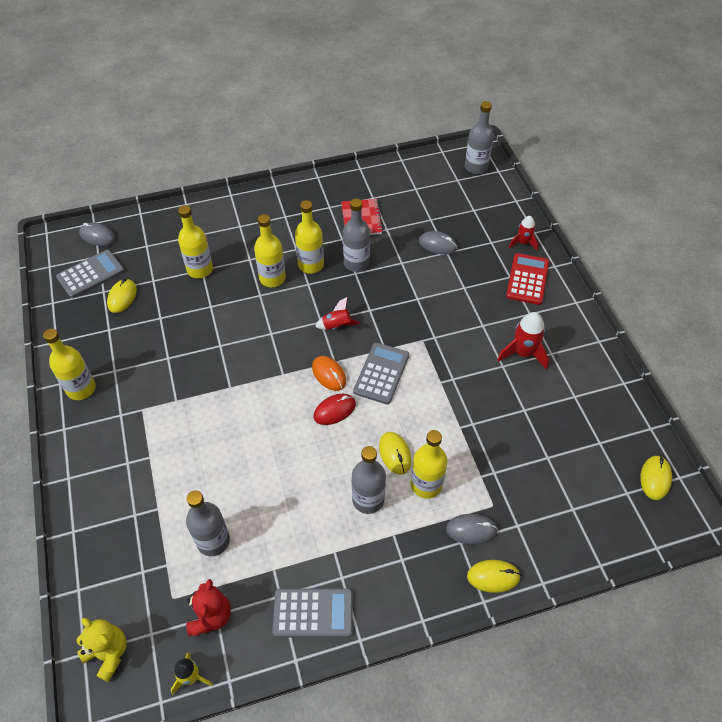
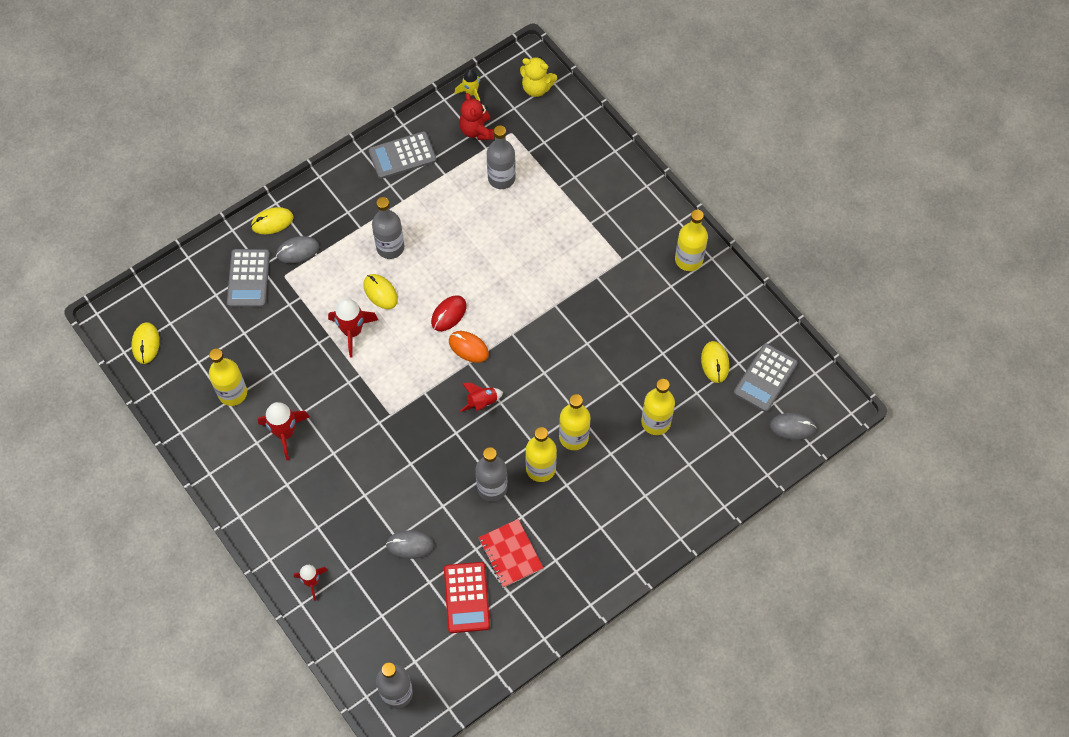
camera: 160 degrees right, 10 degrees up
grey calculator [353,342,409,405] -> grey calculator moved to [227,249,270,307]
yellow bottle [411,430,447,499] -> yellow bottle moved to [209,348,247,406]
red calculator [506,253,549,305] -> red calculator moved to [444,562,490,633]
none -> red rocket [328,299,378,358]

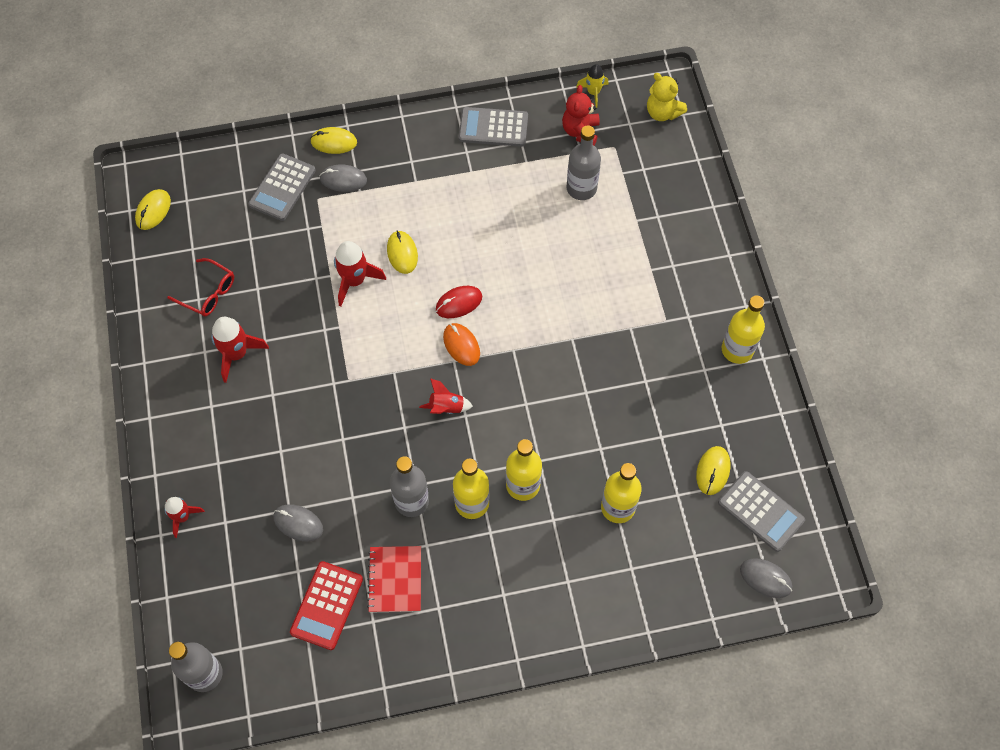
camera: 25 degrees right, 0 degrees up
yellow bottle [209,348,247,406] -> red glasses [167,258,234,316]
grey bottle [372,197,404,259] -> none
grey calculator [734,343,798,412] -> grey calculator turned 105 degrees counterclockwise [718,471,805,552]

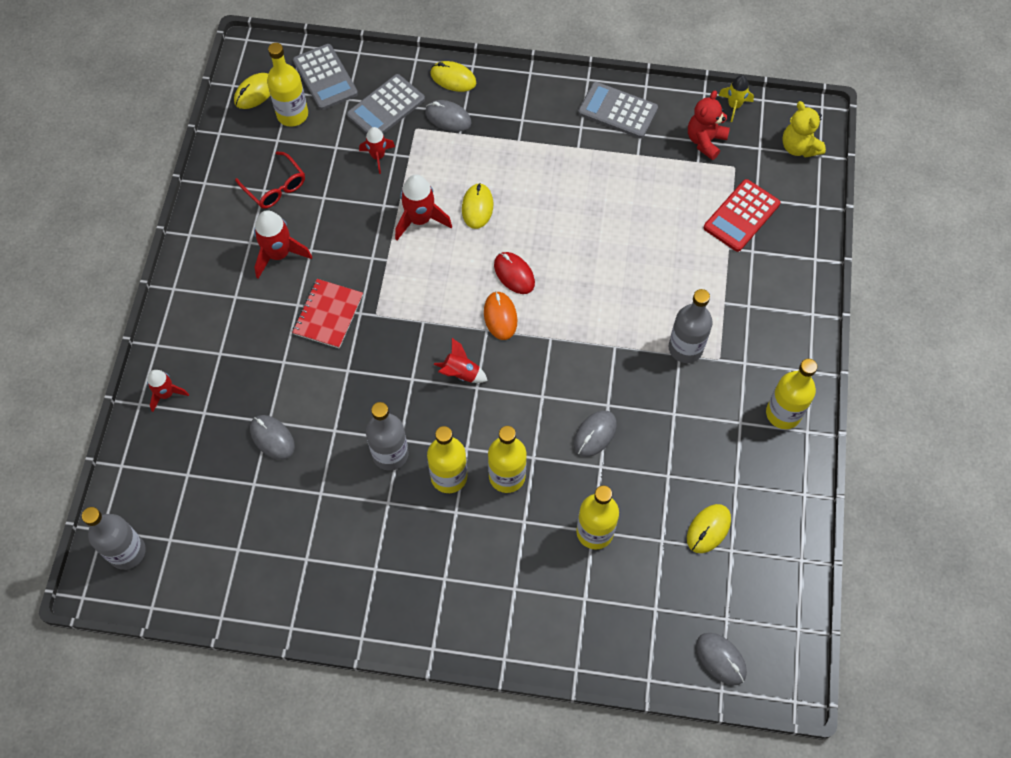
camera: 20 degrees right, 0 degrees up
red calculator [290,561,363,650] -> red calculator moved to [704,179,780,252]
red notebook [367,546,421,613] -> red notebook moved to [292,279,363,349]
red mouse [436,286,482,318] -> red mouse turned 60 degrees clockwise [494,252,535,294]
grey bottle [567,125,601,200] -> grey bottle moved to [668,289,713,363]
grey calculator [718,471,805,552] -> grey calculator moved to [293,44,358,110]
none -> yellow bottle [267,43,308,127]
none -> red rocket [359,127,395,174]
none -> grey mouse [574,410,617,457]

